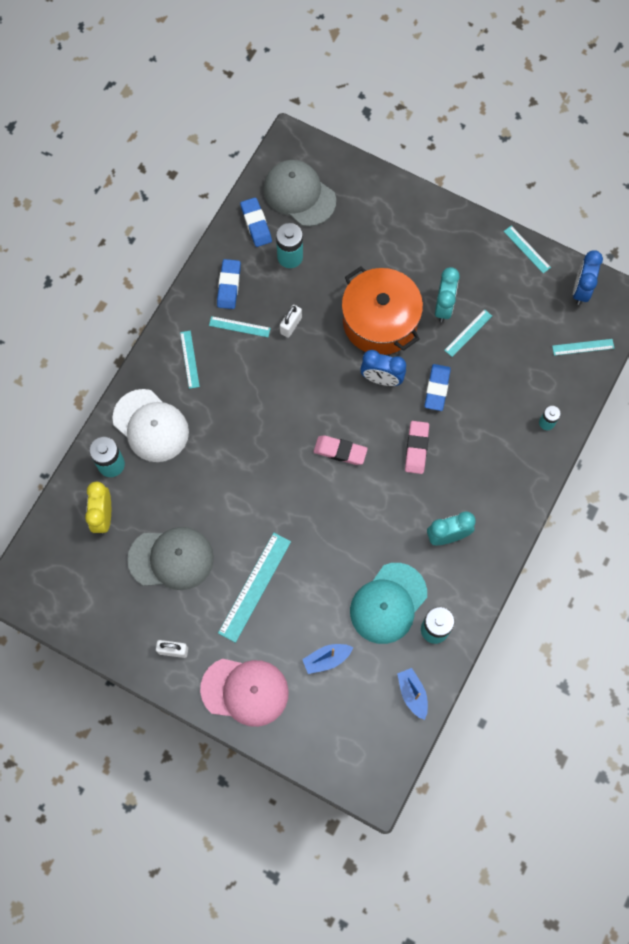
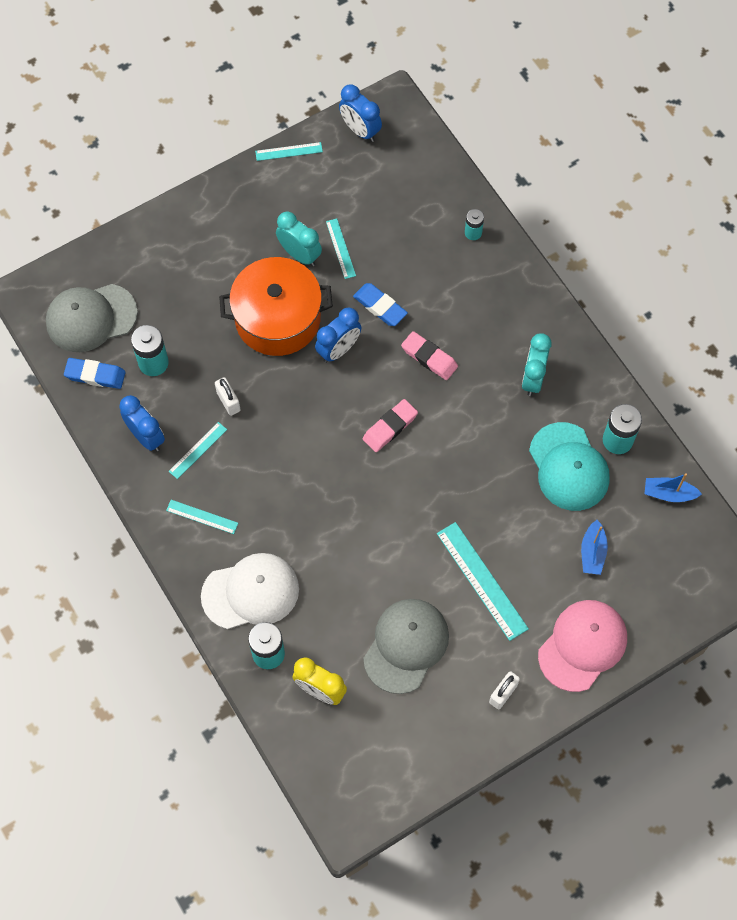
camera: 60 degrees left, 5 degrees down
blue eraser [217,259,241,309] -> blue clock [119,395,165,451]
turquoise ruler [552,339,614,356] -> none

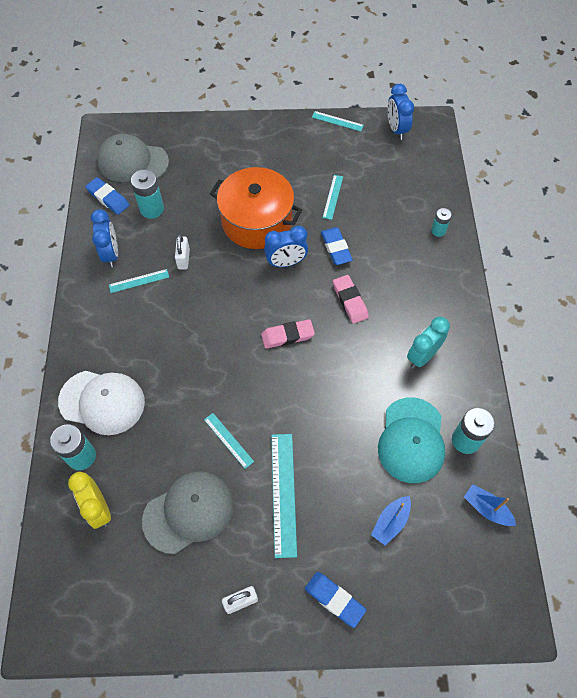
camera: 30 degrees right, 5 degrees down
turquoise ruler [166,500,238,534] -> turquoise ruler moved to [204,413,254,469]
turquoise clock [276,211,322,266] -> none
pink cap [538,600,627,692] -> blue eraser [305,572,366,628]

